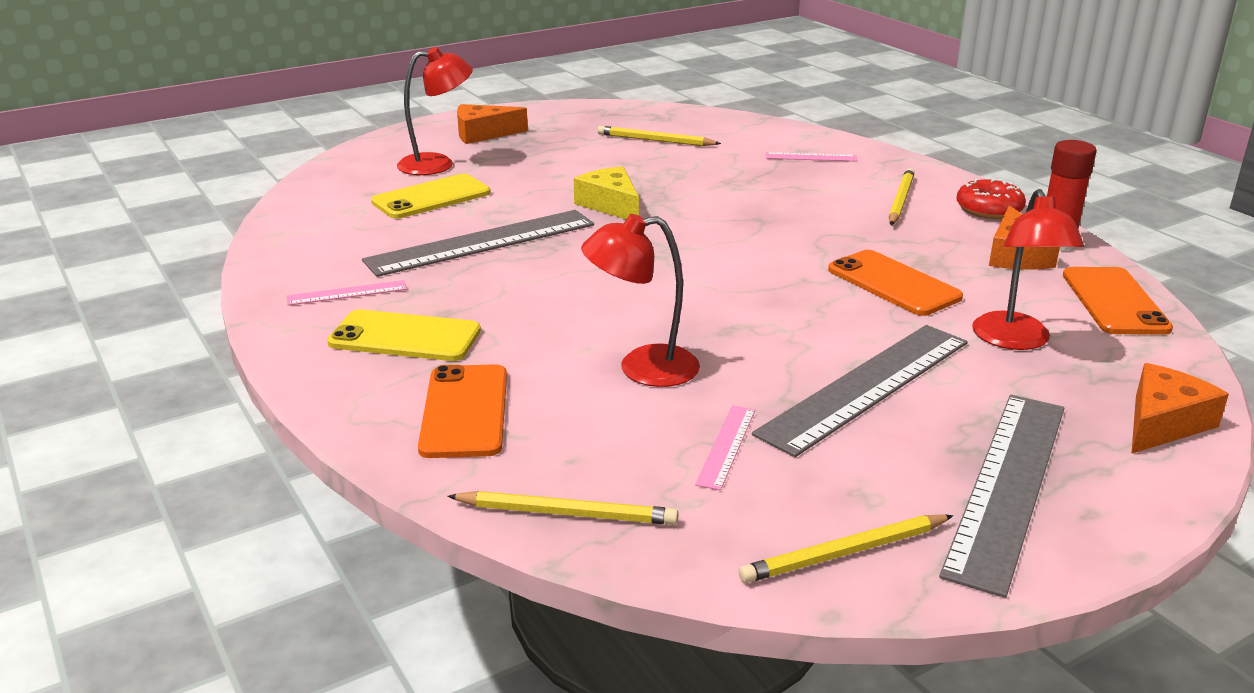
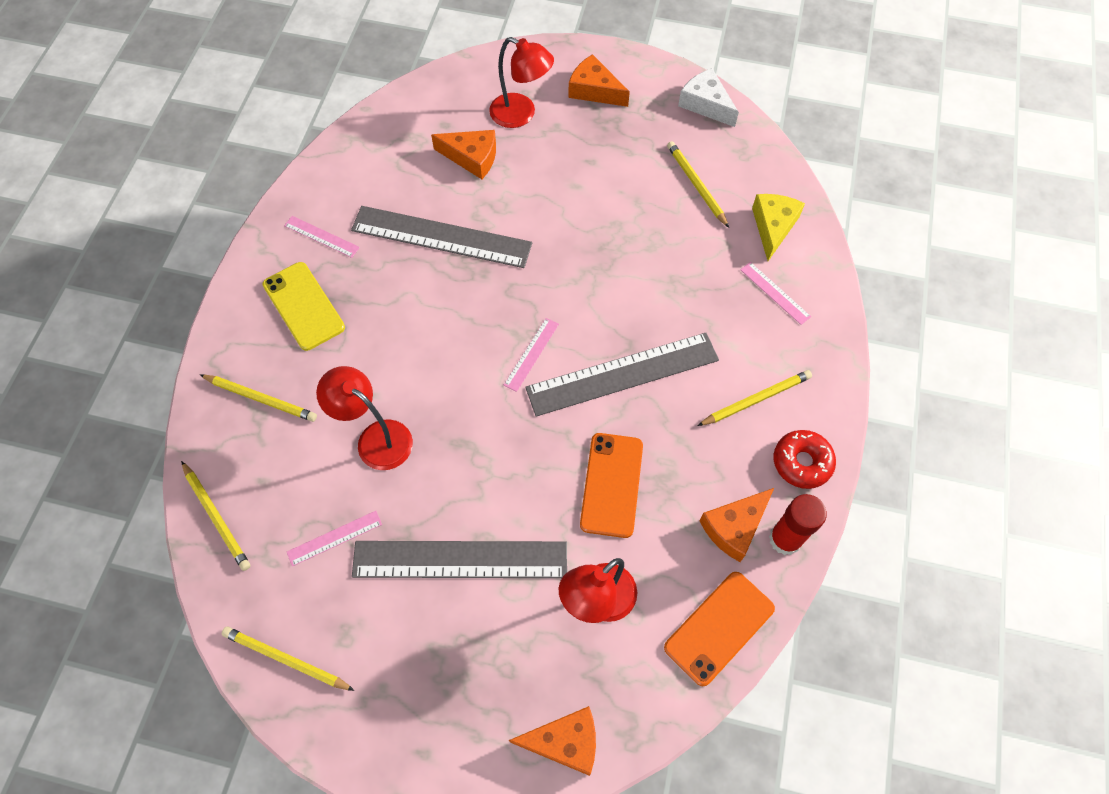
camera: 45 degrees right, 35 degrees up
yellow phone [371,174,491,219] -> orange cheese [431,130,496,179]
orange phone [418,364,507,458] -> yellow pencil [200,374,317,422]
yellow cheese [574,167,639,219] -> yellow cheese moved to [752,194,805,261]
grey ruler [939,395,1064,598] -> grey ruler moved to [525,333,719,417]
none -> pink ruler [504,318,559,392]
none -> white cheese [678,68,739,127]

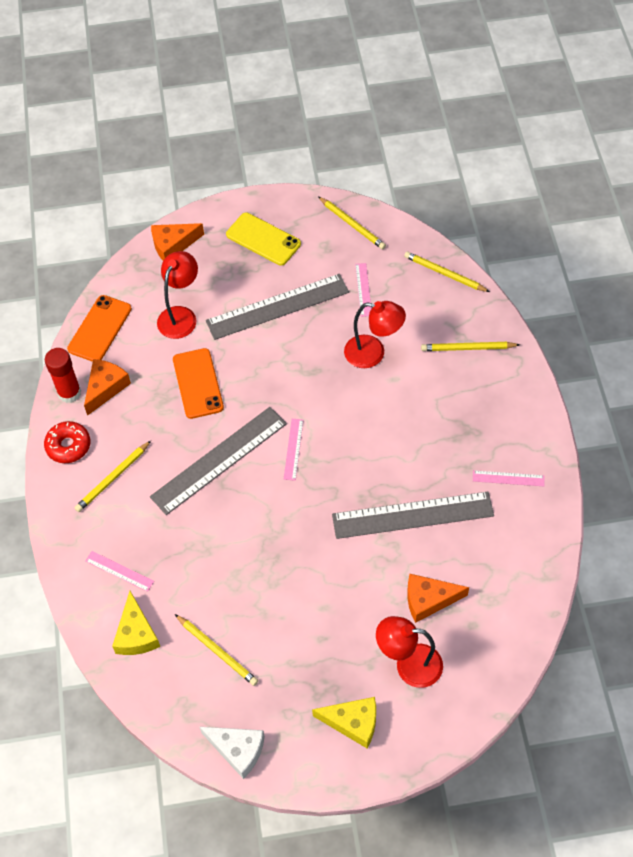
camera: 160 degrees right, 5 degrees down
yellow pencil [222,627,355,691] -> yellow pencil turned 45 degrees clockwise [318,197,386,249]
yellow phone [263,262,345,351] -> yellow phone moved to [226,213,301,266]
pink ruler [287,511,382,567] -> pink ruler turned 45 degrees counterclockwise [355,263,371,317]
orange cheese [568,54,630,107] -> yellow cheese [312,697,376,748]

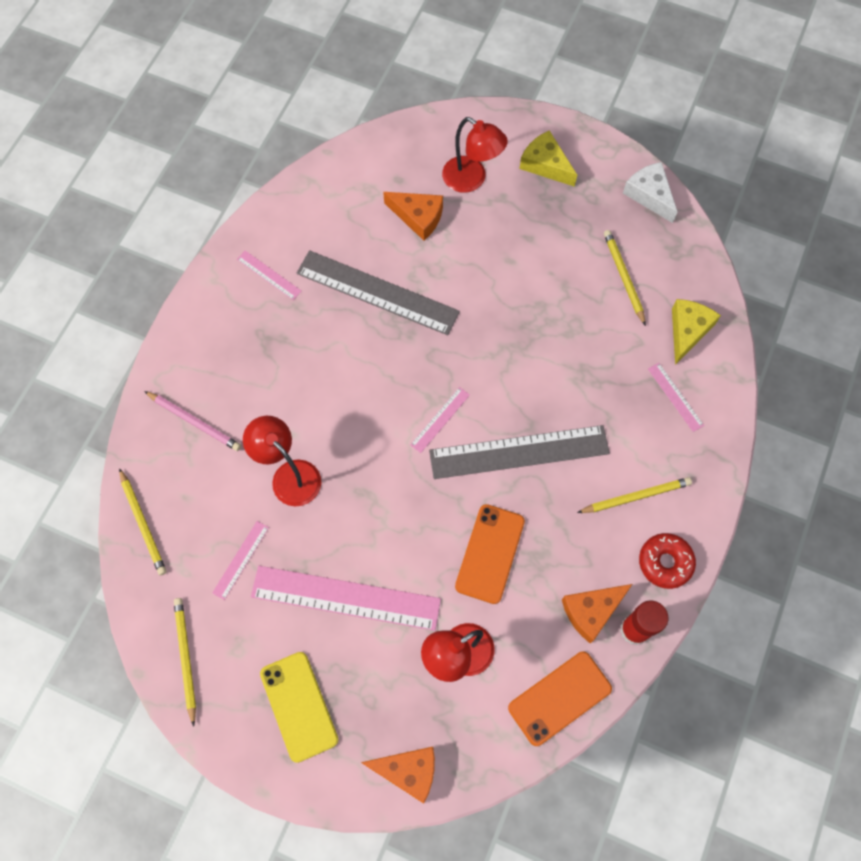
camera: 150 degrees left, 10 degrees up
grey ruler [206,274,349,340] -> pink ruler [251,566,441,631]
yellow pencil [421,342,520,351] -> pink pencil [144,391,241,451]

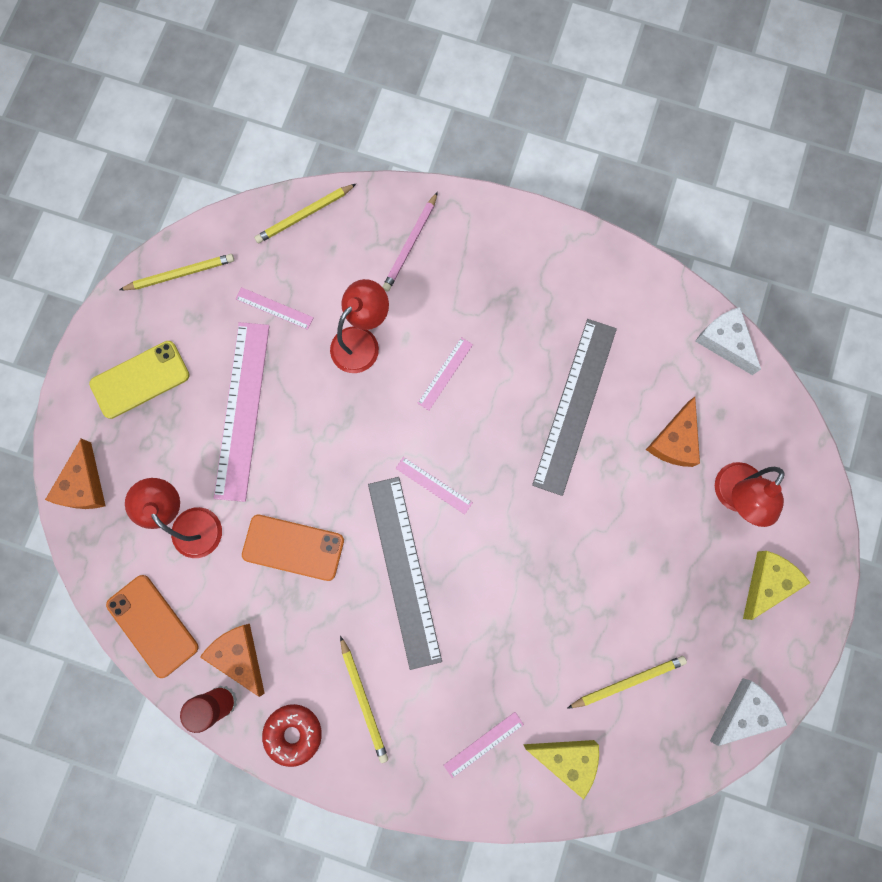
camera: 85 degrees right, 10 degrees up
pink ruler [237,250,302,300] -> pink ruler moved to [417,337,473,411]
none -> white cheese [695,307,761,375]

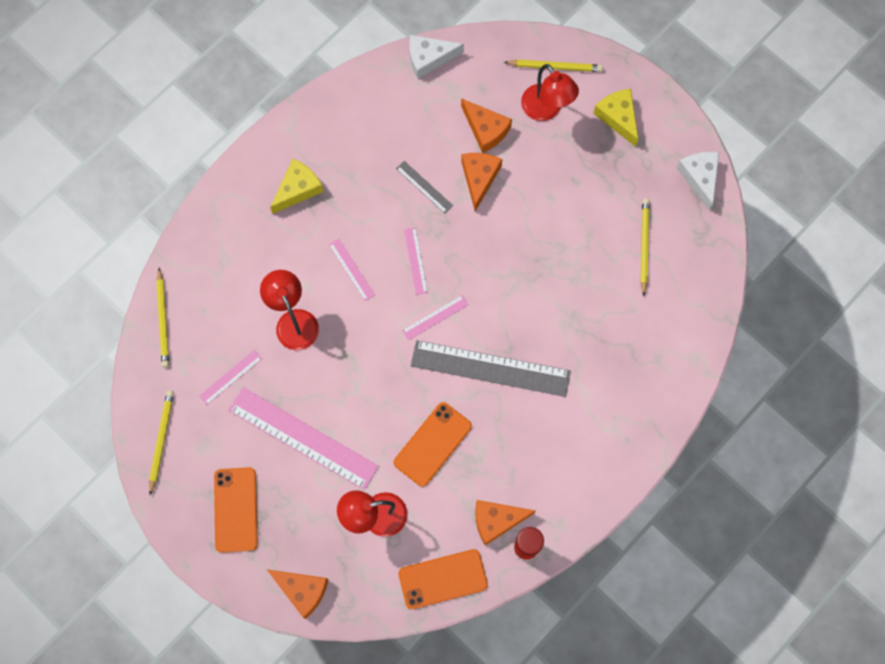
camera: 65 degrees left, 5 degrees down
yellow phone [89,341,189,419] -> orange phone [214,467,258,553]
red donut [262,704,322,767] -> none
yellow pencil [340,636,388,763] -> yellow pencil moved to [504,59,603,72]
pink pencil [382,192,438,291] -> none
pink ruler [443,712,524,778] -> pink ruler moved to [404,227,428,295]
yellow cheese [523,740,599,799] -> yellow cheese moved to [270,159,324,214]
grey ruler [532,319,617,496] -> grey ruler [396,161,453,213], size x0.45
none -> orange cheese [461,153,502,211]

